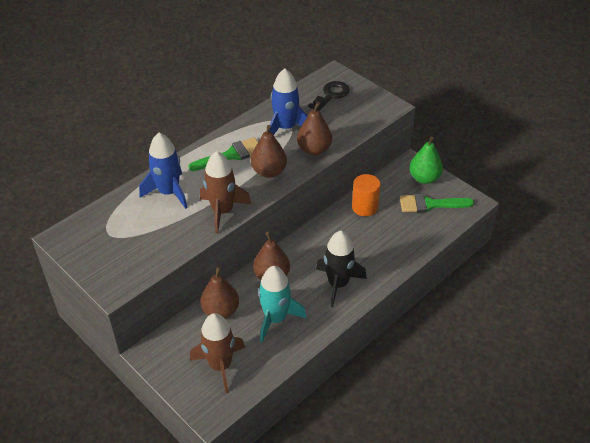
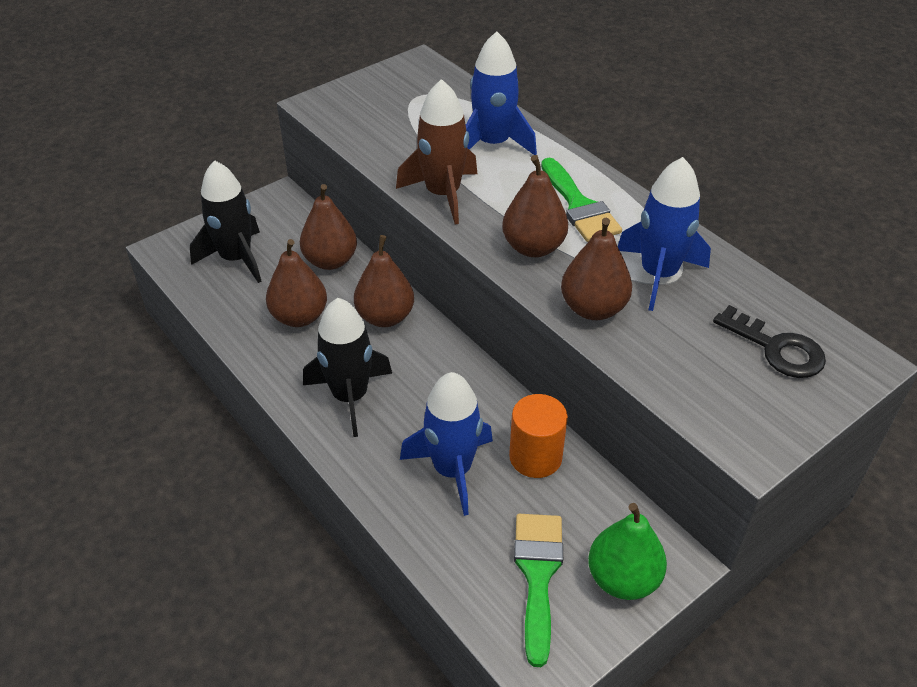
camera: 95 degrees right, 0 degrees up
brown rocket [190,313,245,393] -> black rocket [190,160,262,283]
turquoise rocket [258,266,307,342] -> brown pear [266,239,327,327]
none -> blue rocket [400,372,493,516]

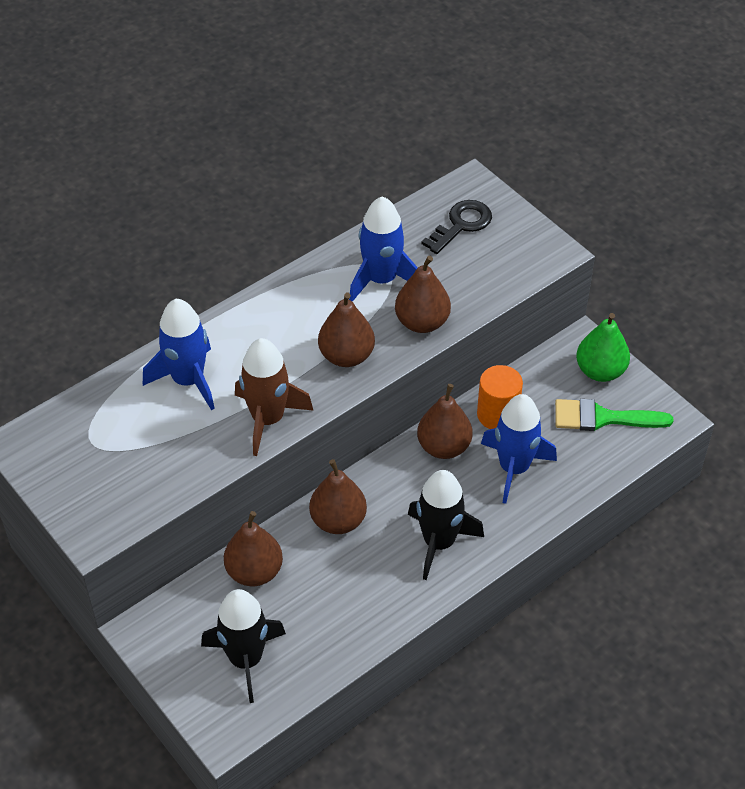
camera: 90 degrees left, 5 degrees up
brown pear [266,239,327,327] -> brown pear moved to [417,384,472,459]
green brush [541,158,622,242] -> none

